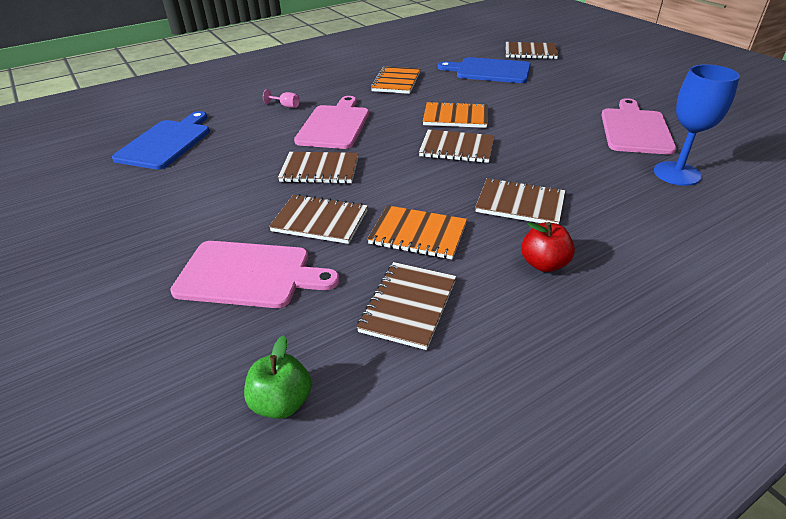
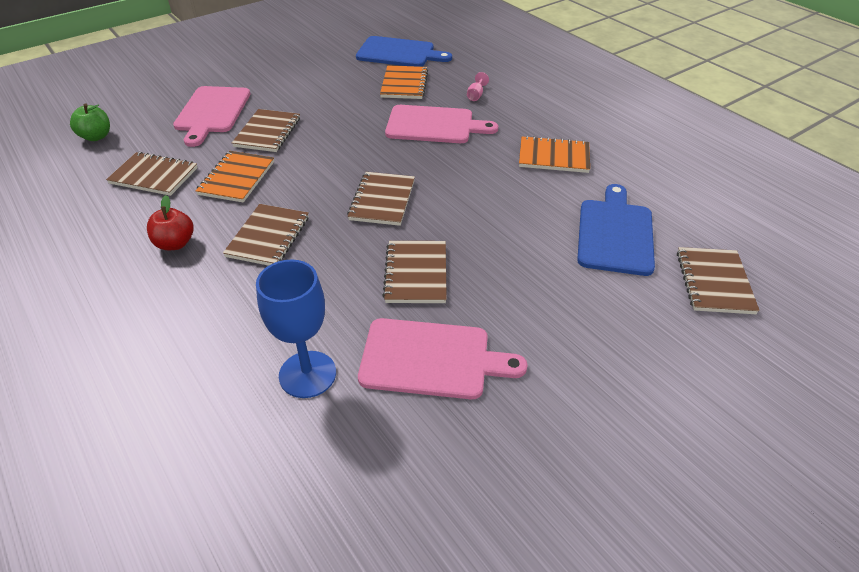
camera: 85 degrees right, 5 degrees up
brown notebook [278,152,359,184] -> brown notebook moved to [382,241,447,303]
orange notebook [423,101,488,128] -> orange notebook moved to [380,65,428,99]

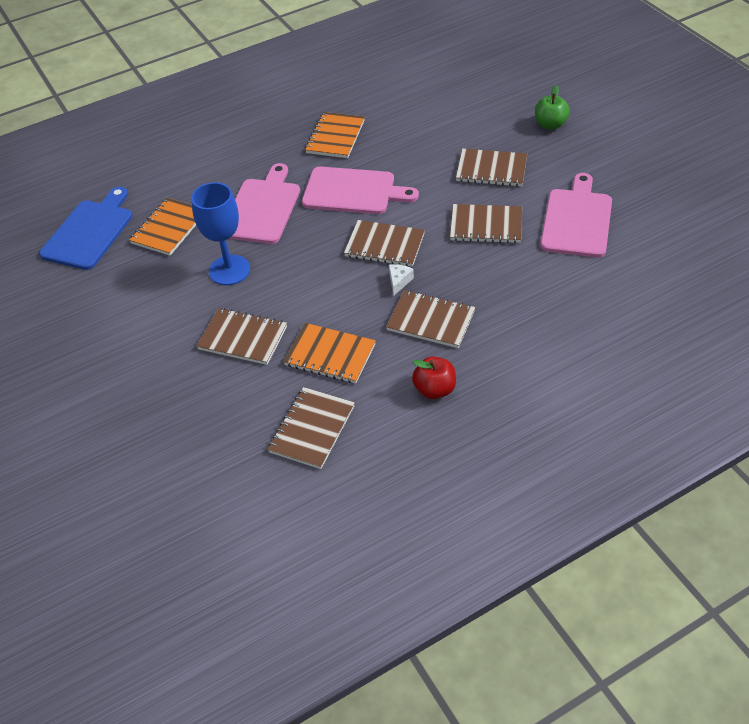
camera: 80 degrees left, 5 degrees up
green apple [70,104,110,141] -> green apple moved to [535,85,570,130]
pink cutting board [173,86,250,147] -> pink cutting board moved to [302,167,419,214]
blue goblet [256,259,336,398] -> blue goblet moved to [191,182,250,285]
orange notebook [380,65,428,99] -> orange notebook turned 75 degrees counterclockwise [129,198,196,256]
pink goblet [467,72,489,101] -> none
blue cutting board [577,184,655,276] -> none
brown notebook [677,247,760,314] -> brown notebook moved to [456,149,527,187]
none -> white cheese [389,264,414,295]

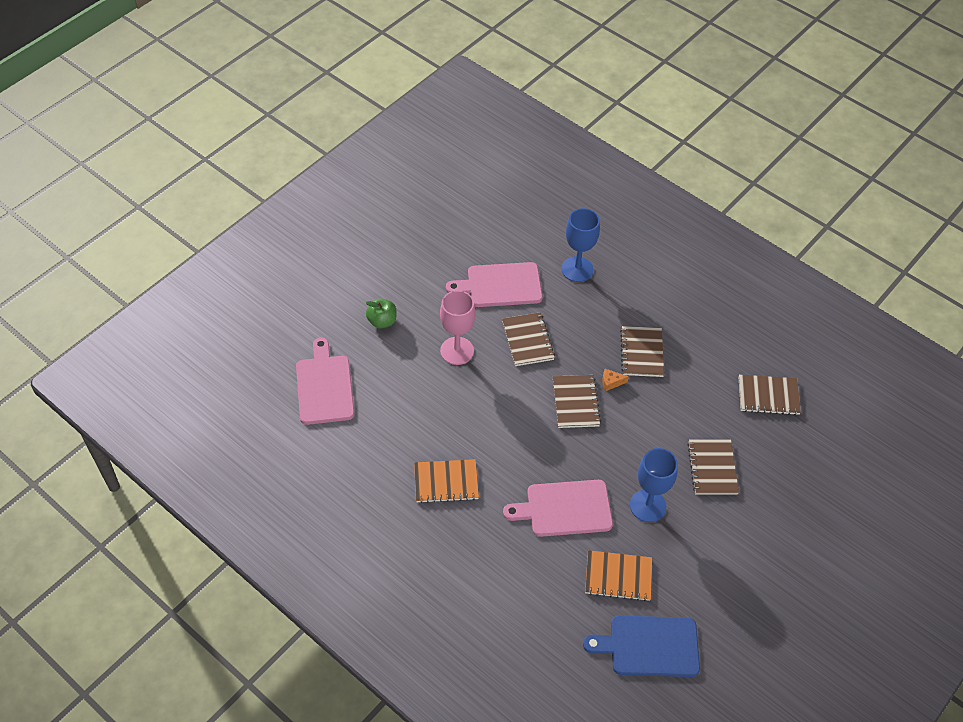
camera: 115 degrees left, 5 degrees up
orange notebook [283,323,376,384] -> none
pink cutting board [302,167,419,214] -> pink cutting board moved to [296,338,355,425]
white cheese [389,264,414,295] -> orange cheese [602,369,629,391]
red apple [412,356,456,399] -> none
brown notebook [456,149,527,187] -> pink goblet [440,290,475,365]
none -> blue goblet [561,208,600,282]

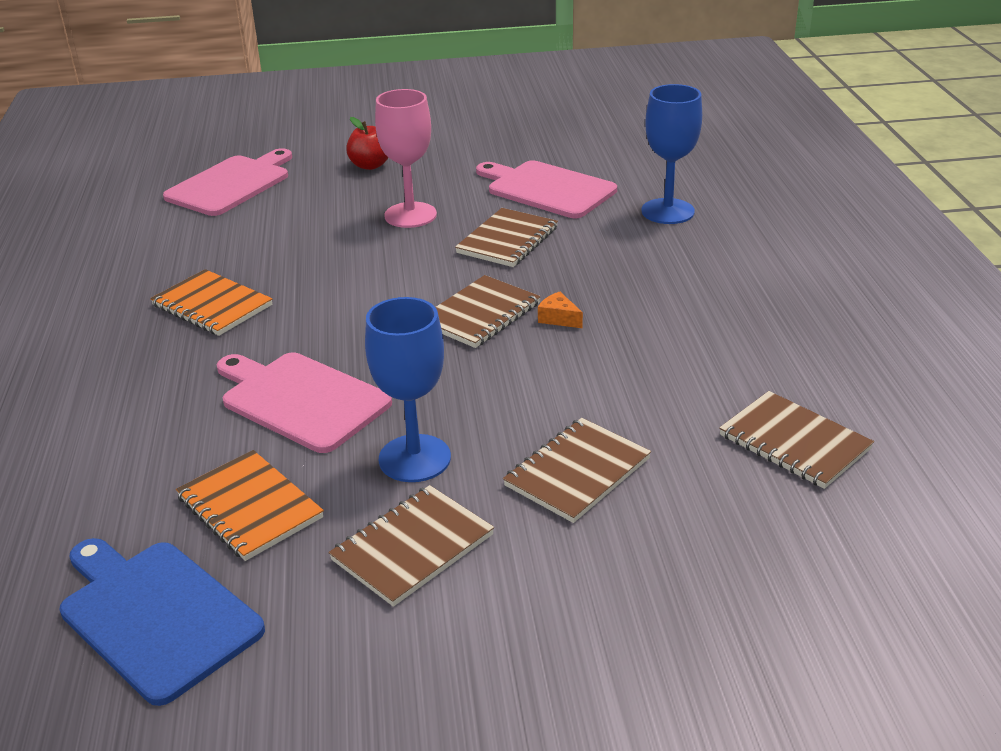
camera: 45 degrees right, 20 degrees down
green apple [366,299,397,328] -> red apple [346,117,388,170]
brown notebook [620,326,664,377] -> brown notebook moved to [329,485,494,607]

